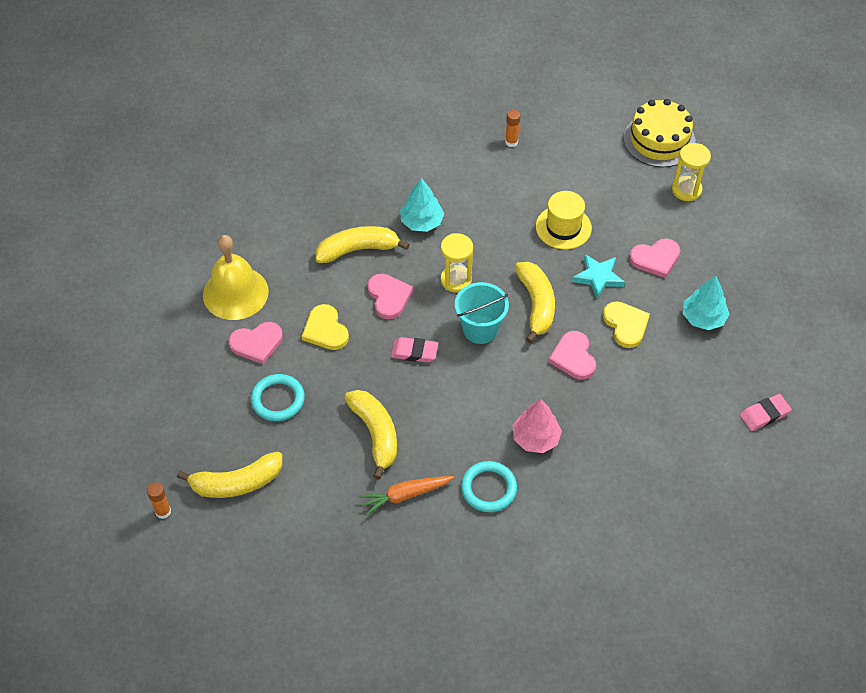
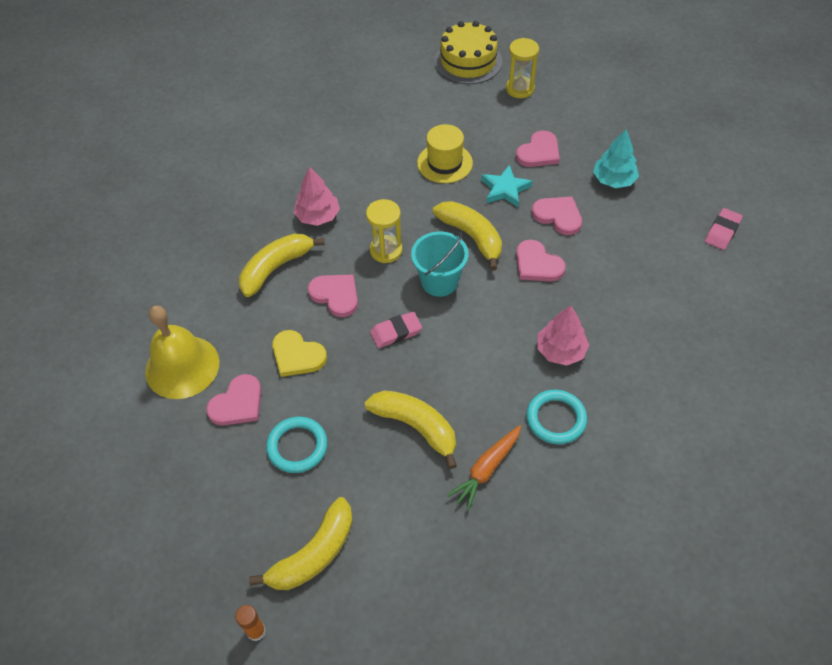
camera: 30 degrees left, 0 degrees up
turquoise tree [400,178,445,232] -> pink tree [294,166,340,226]
orange glue stick [505,110,521,147] -> none
yellow heart [603,301,650,348] -> pink heart [532,196,582,235]

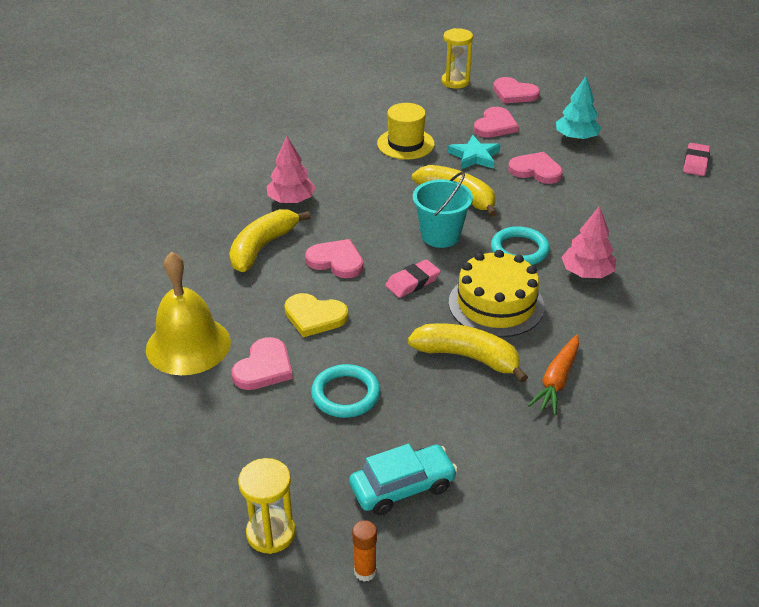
camera: 15 degrees left, 15 degrees down
yellow banana [249,497,353,590] -> turquoise car [349,444,458,515]
yellow hourglass [366,199,403,263] -> yellow hourglass moved to [238,458,296,554]
yellow cake [434,21,502,84] -> yellow cake moved to [449,250,545,337]
pink heart [516,240,566,281] -> pink heart moved to [493,77,540,103]
turquoise ring [526,390,587,444] -> turquoise ring moved to [491,226,550,265]

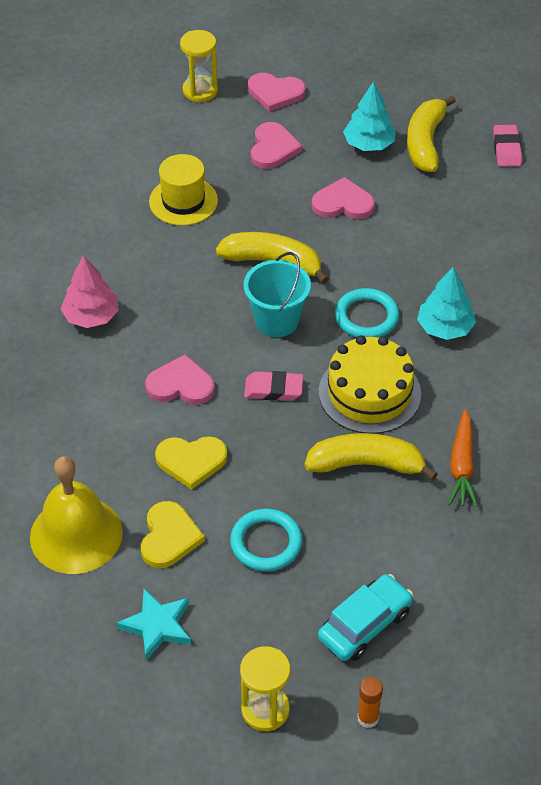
camera: 20 degrees left, 10 degrees up
yellow banana [229,209,311,272] -> yellow banana moved to [407,95,456,172]
pink heart [232,337,293,390] -> yellow heart [141,501,205,568]
pink eraser [385,259,441,298] -> pink eraser turned 60 degrees clockwise [244,371,303,400]
turquoise star [448,135,500,169] -> turquoise star moved to [117,589,191,660]
pink tree [561,206,616,278] -> turquoise tree [417,267,476,340]

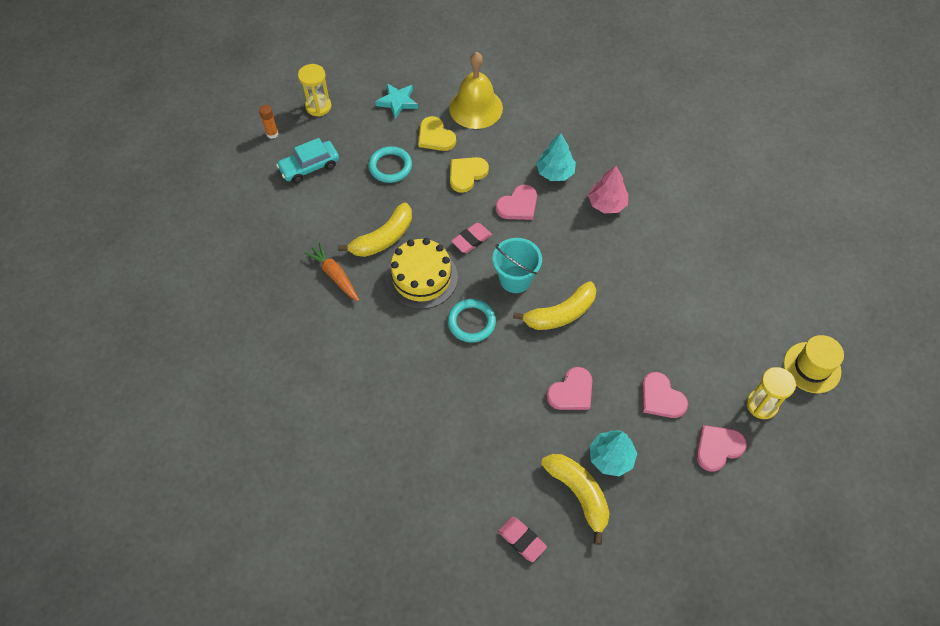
camera: 135 degrees right, 10 degrees up
yellow hat [149,154,218,226] -> yellow hat moved to [784,335,844,393]
turquoise car [318,574,413,661] -> turquoise car turned 60 degrees clockwise [276,138,339,183]
turquoise tree [417,267,476,340] -> turquoise tree moved to [536,133,576,181]

